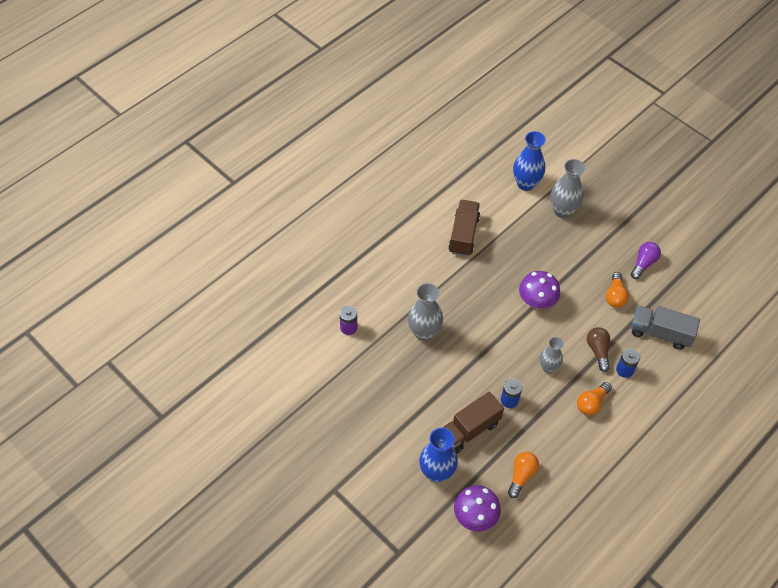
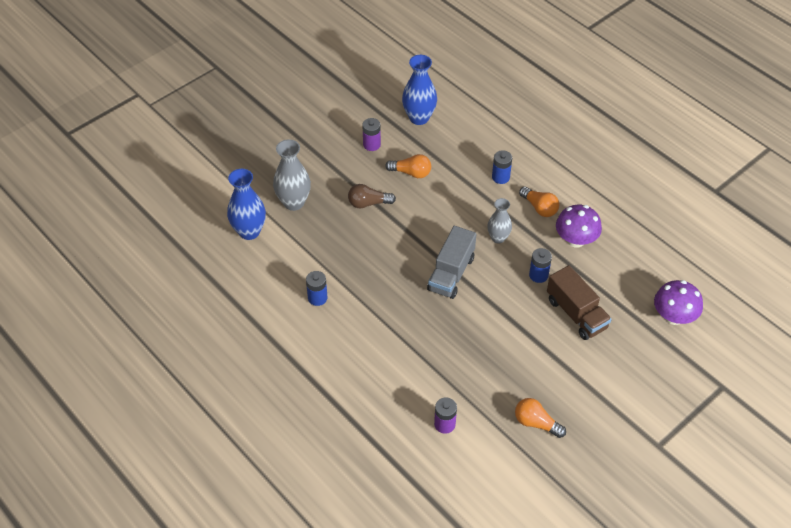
camera: 85 degrees left, 5 degrees down
grey vase [408,283,443,341] -> none
blue vase [419,428,458,482] -> blue vase moved to [402,55,437,125]
brown truck [448,200,480,256] -> blue battery [306,271,327,306]
orange light bulb [508,452,539,498] -> orange light bulb moved to [515,398,566,438]
purple mushroom [519,271,560,308] -> purple mushroom moved to [556,205,602,248]
brown light bulb [587,327,610,372] -> brown light bulb moved to [348,184,396,209]
purple light bulb [631,242,661,279] -> purple battery [362,118,381,151]
grey truck [631,306,700,350] -> grey truck moved to [427,226,476,299]

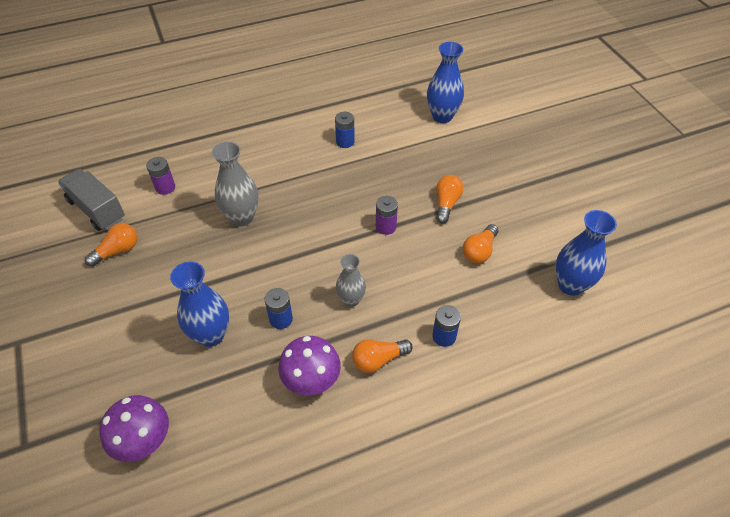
camera: 110 degrees right, 0 degrees up
grey vase [273,139,311,211] -> grey vase moved to [211,141,259,226]
brown light bulb [348,184,396,209] -> orange light bulb [436,175,463,223]
purple battery [362,118,381,151] -> purple battery moved to [376,196,398,235]
grey truck [427,226,476,299] -> grey truck moved to [58,169,125,231]
brown truck [547,265,612,340] -> blue vase [170,261,229,347]

